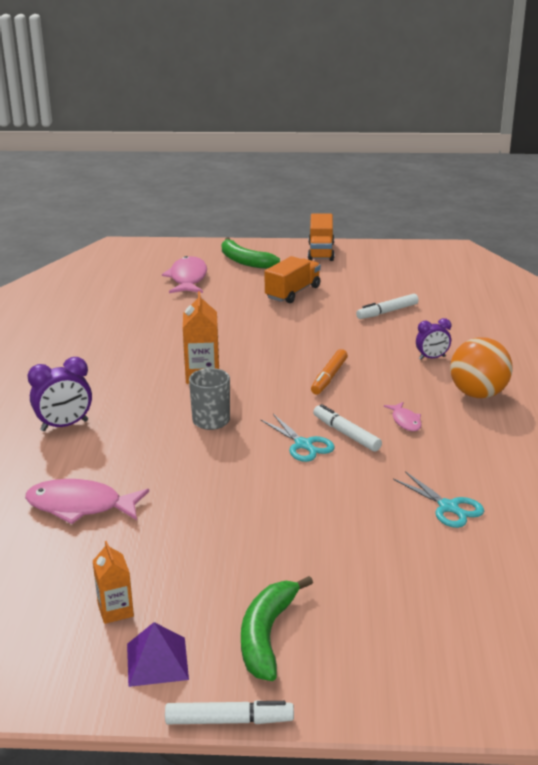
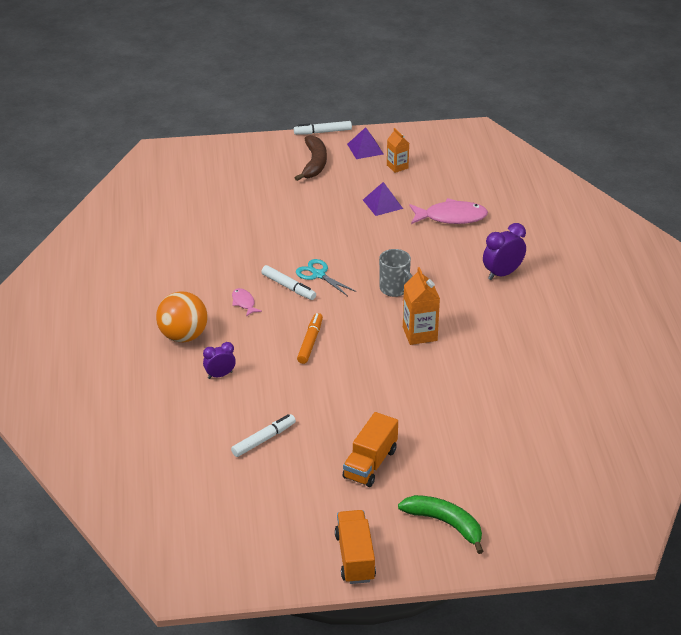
camera: 170 degrees right, 10 degrees up
pink fish [162,256,207,293] -> none
green banana [241,576,313,681] -> brown banana [295,135,327,181]
turquoise scissors [393,471,484,528] -> none
none -> purple pyramid [363,182,403,216]

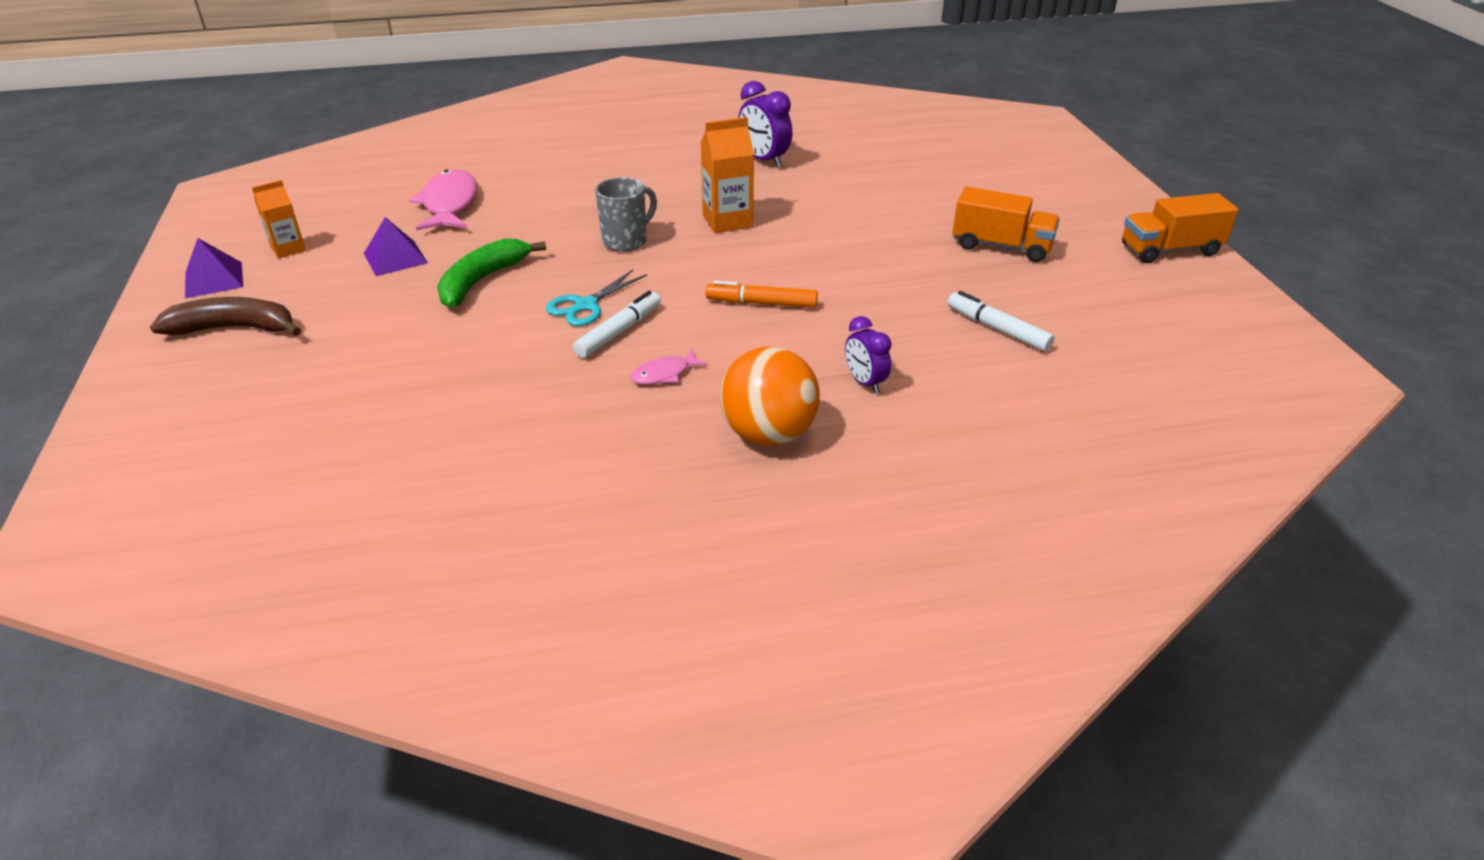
camera: 95 degrees left, 0 degrees up
white marker [294,121,352,135] -> none
green banana [398,495,484,554] -> green banana moved to [437,238,546,308]
purple clock [483,223,526,280] -> purple clock moved to [738,81,792,168]

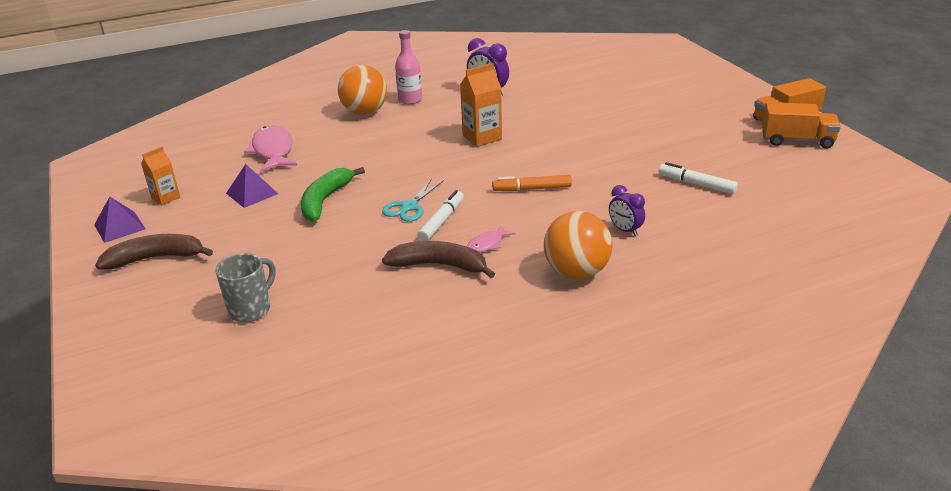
camera: 10 degrees left, 5 degrees down
grey mug [595,177,657,252] -> grey mug moved to [215,253,276,322]
orange truck [952,187,1060,262] -> orange truck moved to [762,102,841,149]
none -> orange ball [338,65,387,115]
none -> brown banana [382,241,495,278]
none -> pink bottle [395,30,422,104]

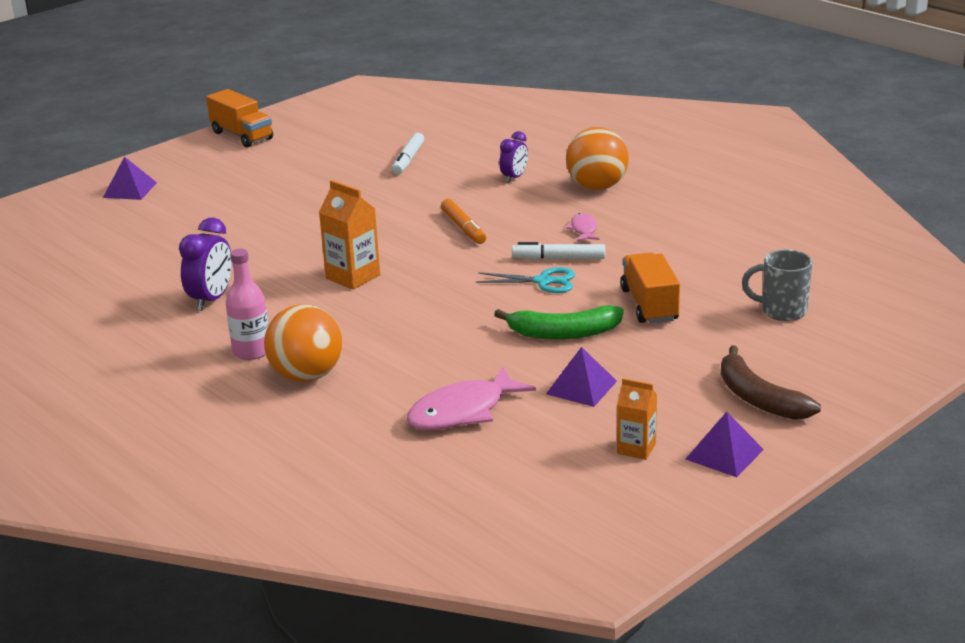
camera: 110 degrees left, 5 degrees down
brown banana [382,241,495,278] -> none
pink fish [466,225,516,253] -> pink fish turned 120 degrees counterclockwise [566,213,600,241]
orange truck [762,102,841,149] -> orange truck moved to [621,253,680,323]
none -> purple pyramid [103,156,157,200]

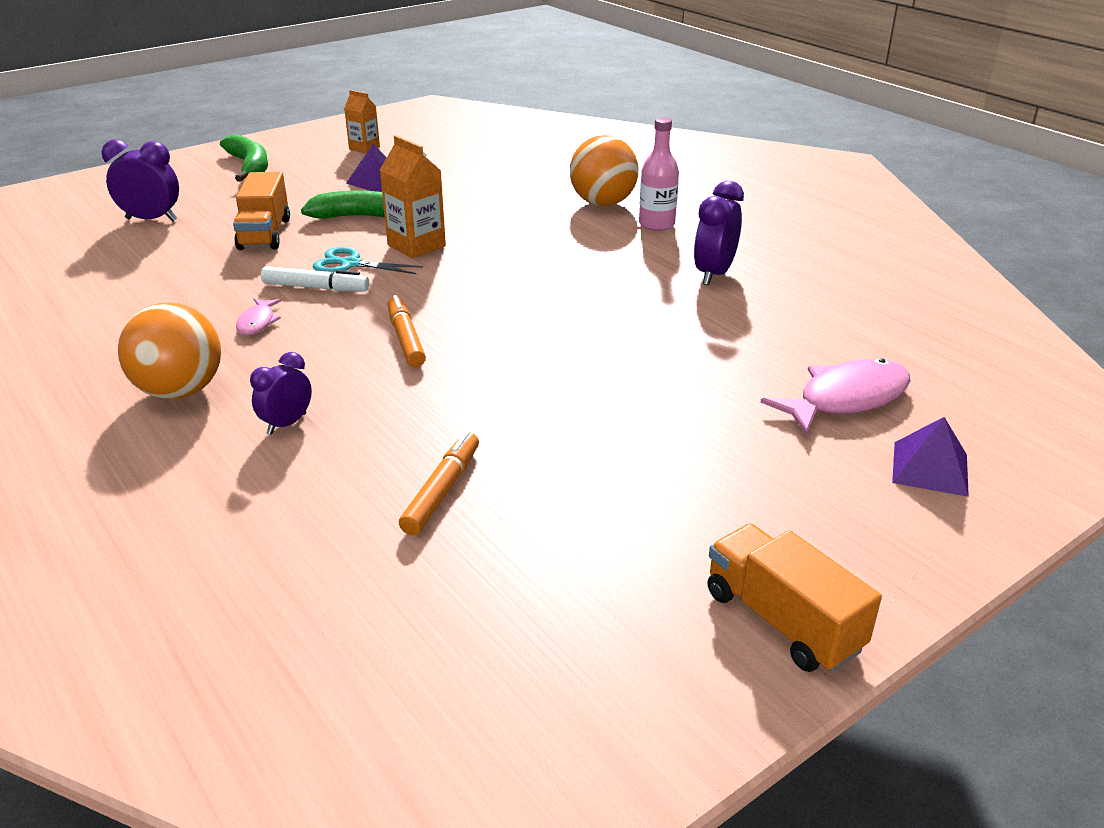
camera: 175 degrees left, 5 degrees up
orange carton [319,180,380,289] -> orange carton moved to [380,135,446,258]
white marker [392,133,424,175] -> orange marker [399,432,479,535]
pink fish [407,366,536,430] -> pink fish moved to [760,358,911,435]
purple pyramid [686,412,764,477] -> none
brown banana [721,346,821,420] -> green banana [220,134,268,182]
grey mug [742,250,812,321] -> purple clock [101,140,179,221]

